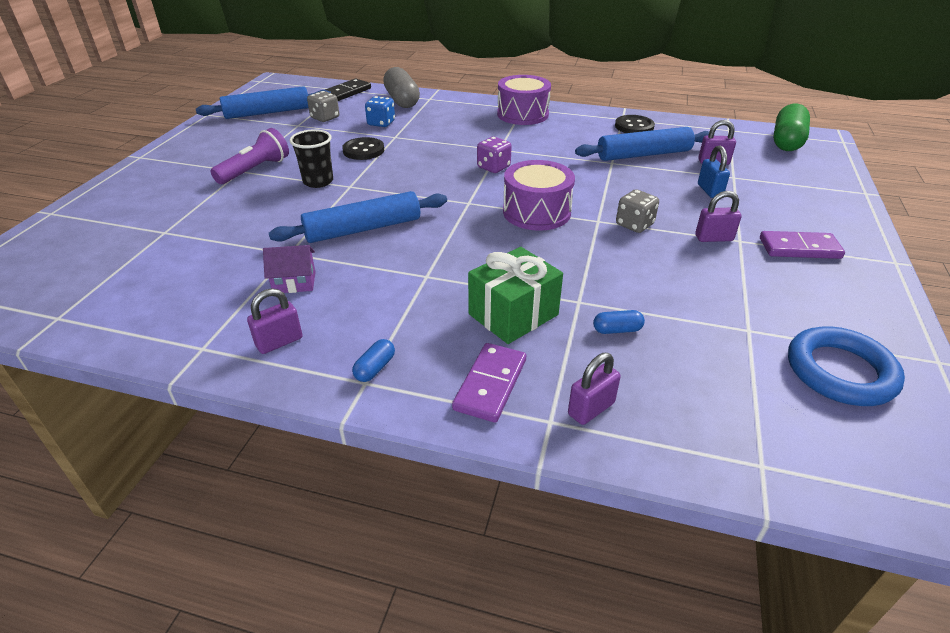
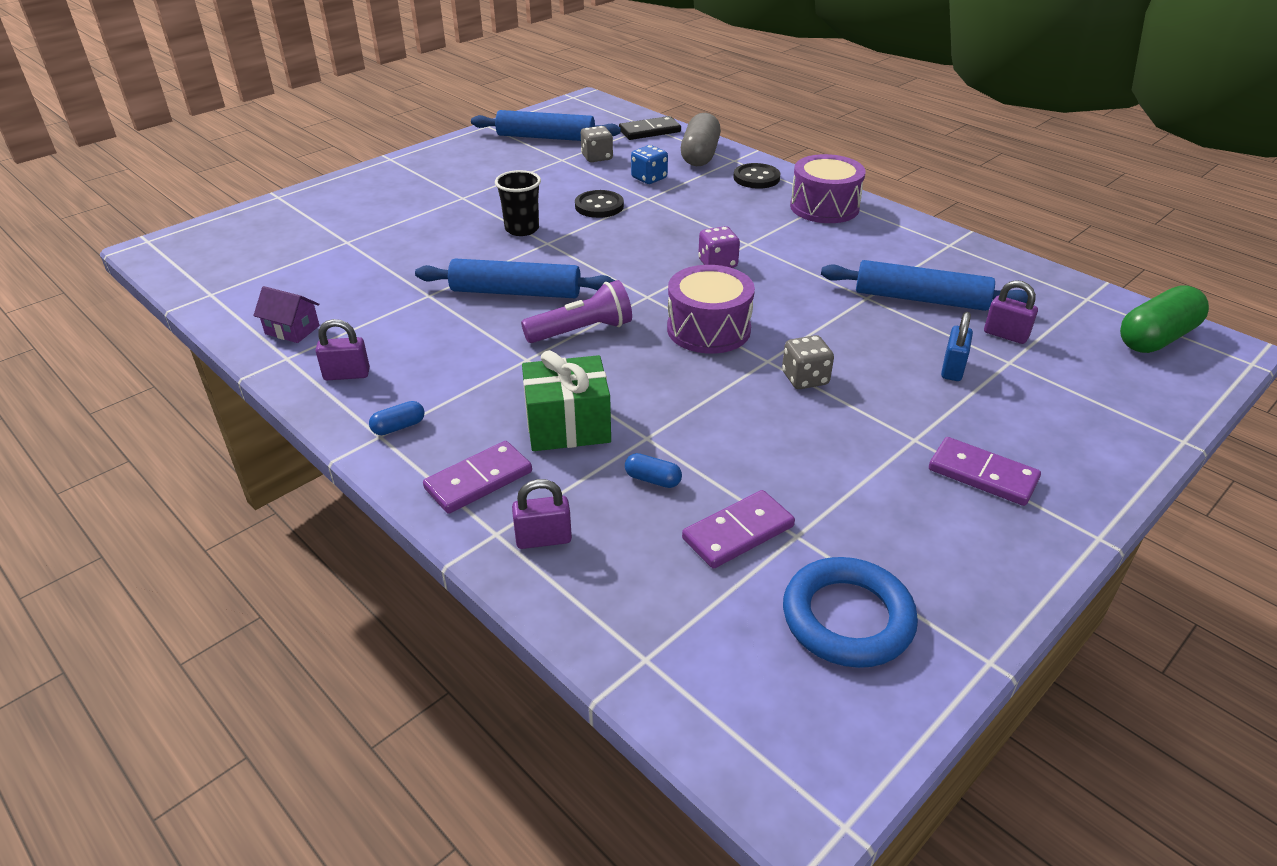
camera: 30 degrees right, 0 degrees up
purple flashlight [210,128,289,184] -> purple flashlight moved to [521,280,632,343]
purple house [263,245,315,293] -> purple house moved to [253,286,320,343]
black button [615,115,655,133] -> black button moved to [733,163,781,189]
purple padlock [695,191,742,242] -> none
none -> purple domino [682,490,795,569]

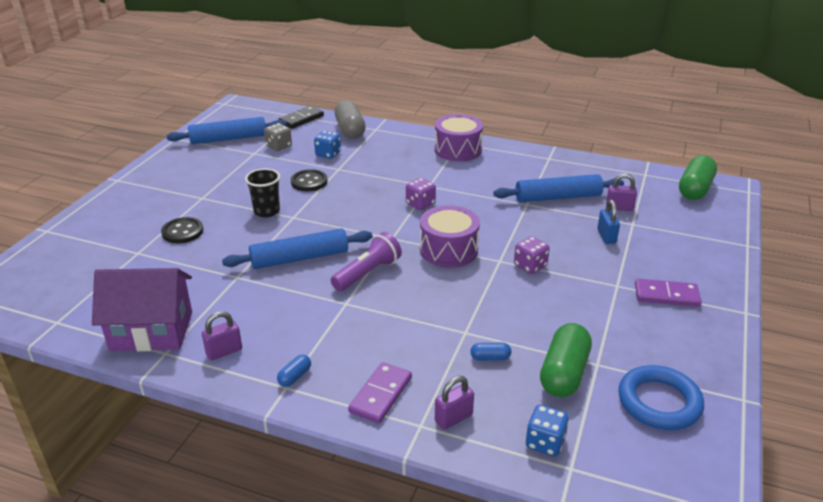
camera: 25 degrees left, 5 degrees down
purple house [253,286,320,343] -> purple house [92,268,192,351], size x2.11
green gift [522,350,611,451] -> none
purple domino [682,490,795,569] -> green capsule [540,323,592,397]
black button [733,163,781,189] -> black button moved to [161,217,203,244]
grey dice [782,335,834,389] -> purple dice [514,236,550,274]
none -> blue dice [526,404,569,456]

